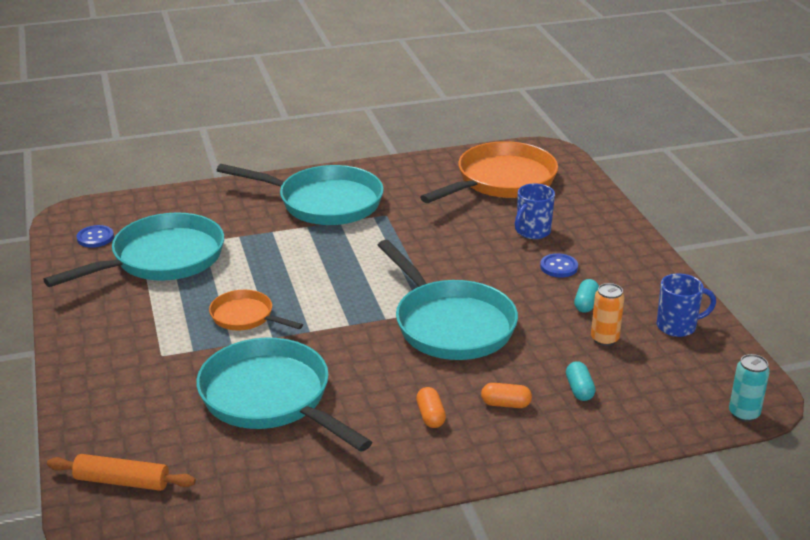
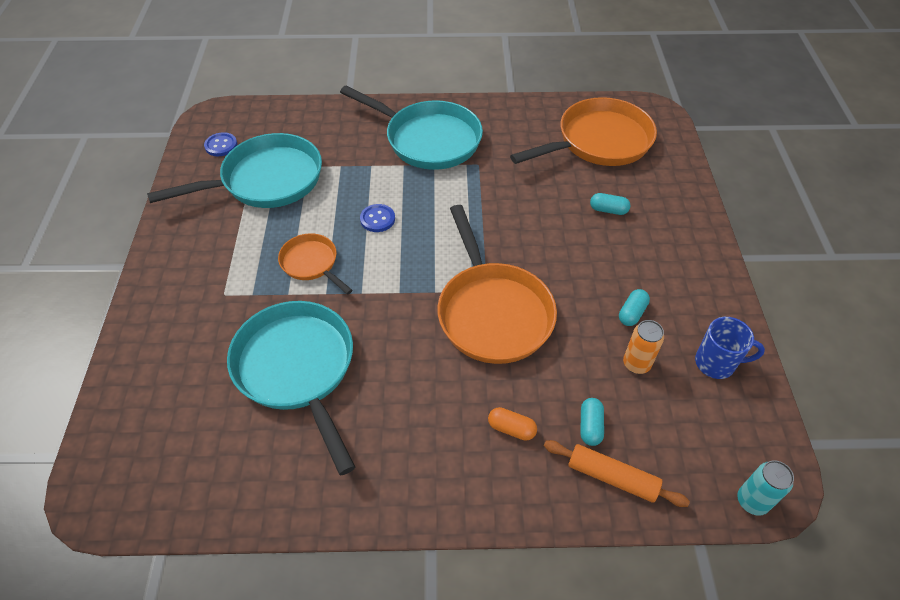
camera: 15 degrees right, 20 degrees up
orange rolling pin [47,454,196,491] -> orange rolling pin moved to [544,440,690,507]
turquoise pan [378,240,518,360] -> orange pan [437,205,557,364]
orange capsule [416,387,446,428] -> none
blue mug [515,183,555,239] -> turquoise capsule [590,193,630,215]
blue button [540,253,578,278] -> blue button moved to [360,204,395,232]

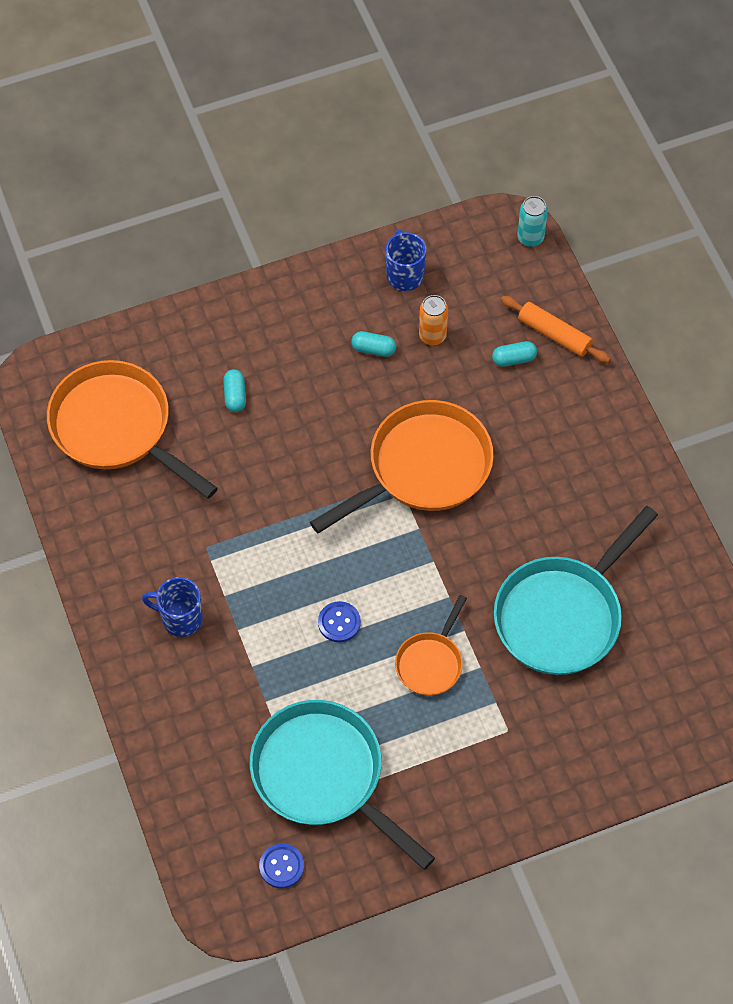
camera: 110 degrees left, 10 degrees up
turquoise pan [340,86,483,170] -> blue mug [142,577,203,637]
orange capsule [488,407,537,441] -> none
orange rolling pin [544,440,690,507] -> orange rolling pin turned 60 degrees counterclockwise [501,296,611,363]

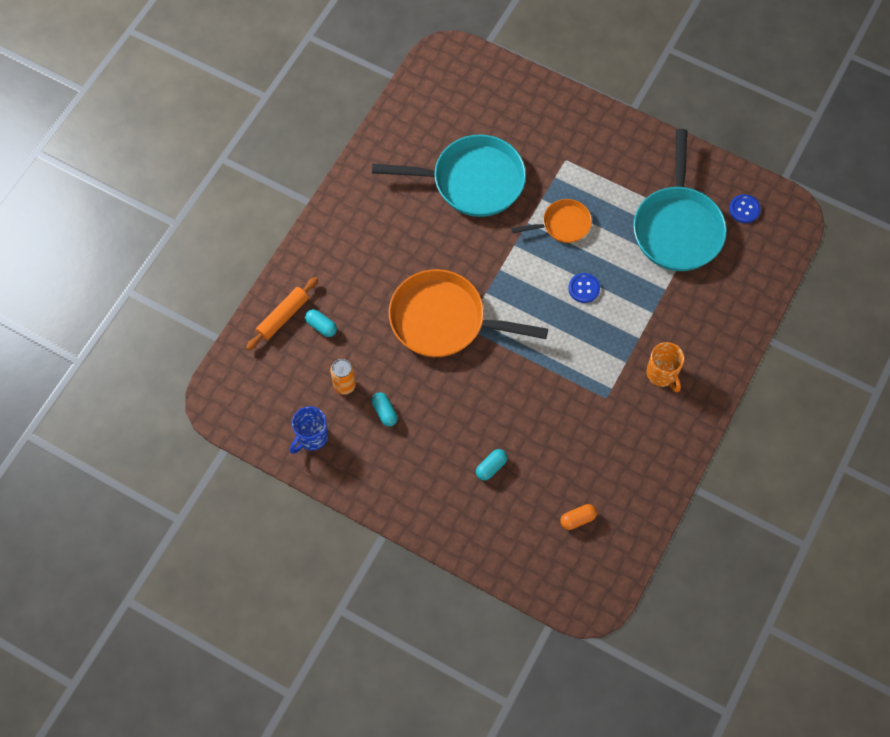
camera: 130 degrees left, 5 degrees up
orange pan [47,360,218,499] -> orange capsule [560,504,597,530]
blue mug [142,577,203,637] -> orange mug [647,342,685,392]
orange rolling pin [501,296,611,363] -> orange rolling pin turned 45 degrees clockwise [246,277,318,351]
turquoise can [517,196,548,247] -> none

